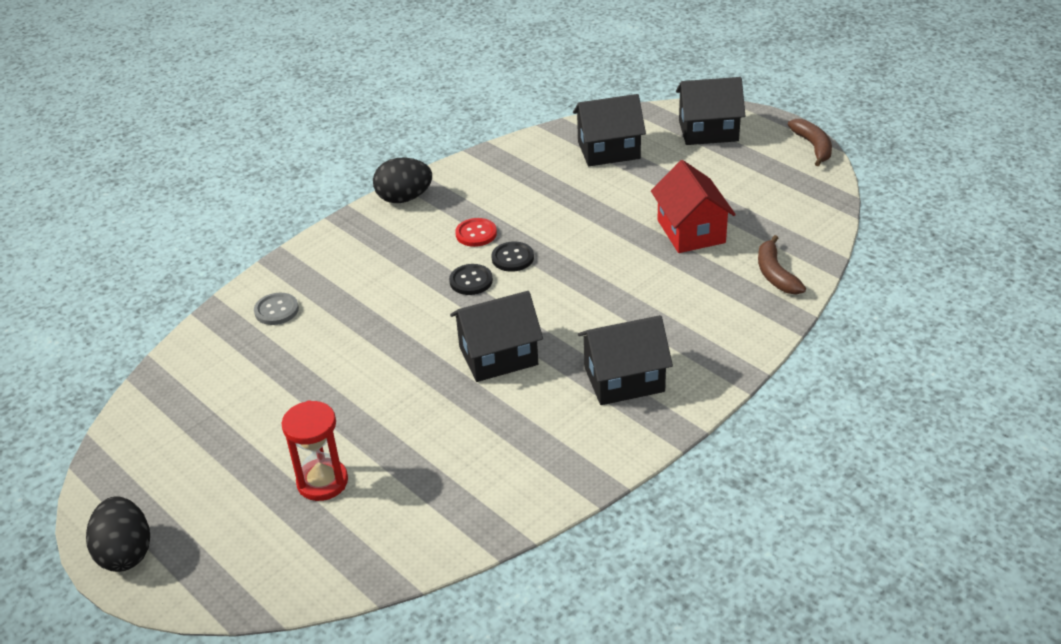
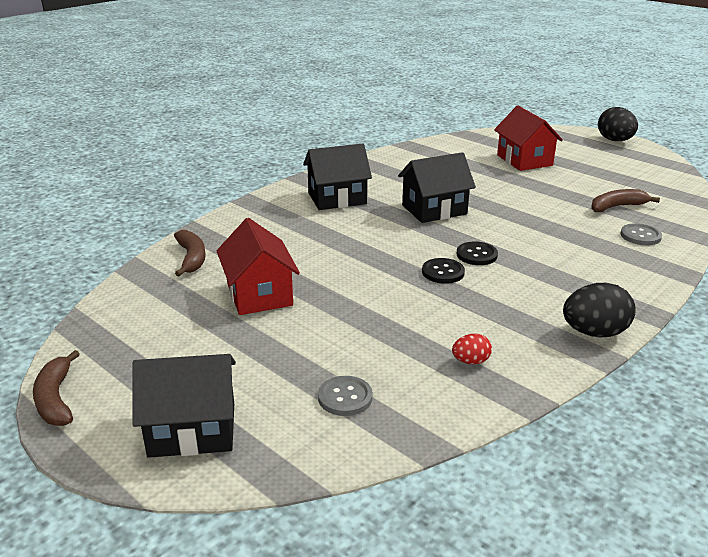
camera: 175 degrees right, 10 degrees down
red hourglass [282,400,348,501] -> red house [494,106,563,171]
red button [455,218,497,247] -> none
black house [573,94,646,166] -> grey button [318,376,373,416]
none -> red egg [452,333,492,364]
none -> brown banana [591,189,660,212]

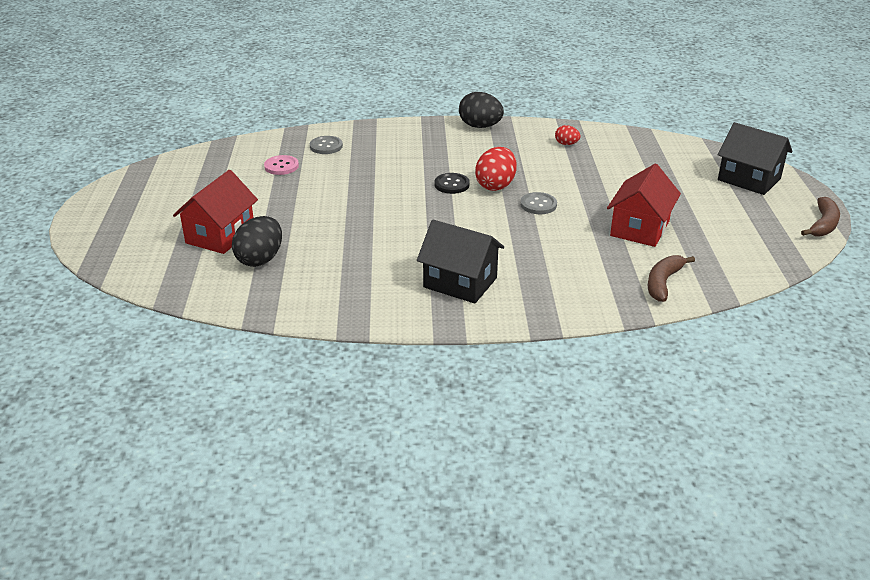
camera: 135 degrees left, 5 degrees up
grey button [318,376,373,416] -> grey button moved to [520,192,557,214]
black house [398,152,476,223] -> none
black button [422,258,465,284] -> red egg [475,147,517,191]
brown banana [591,189,660,212] -> pink button [264,155,299,175]
black egg [598,107,638,141] -> black egg moved to [232,216,282,267]

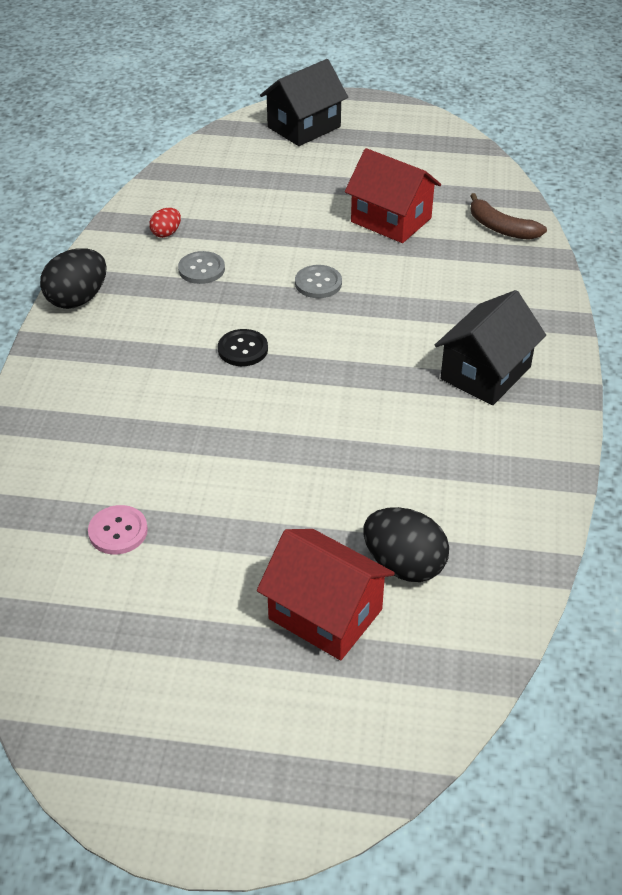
camera: 80 degrees left, 10 degrees up
grey button [310,136,343,154] -> grey button moved to [178,251,225,284]
red egg [475,147,517,191] -> none
brown banana [801,197,840,237] -> none

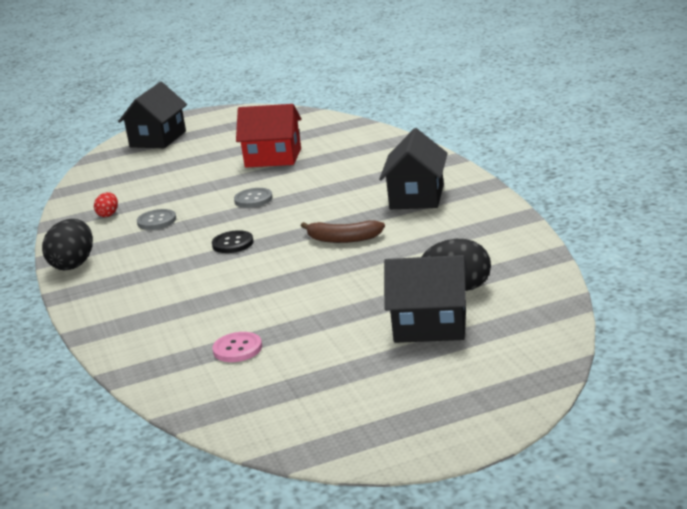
camera: 25 degrees left, 20 degrees down
red house [257,529,395,660] -> black house [384,255,468,343]
brown banana [470,193,547,240] -> brown banana moved to [301,220,385,243]

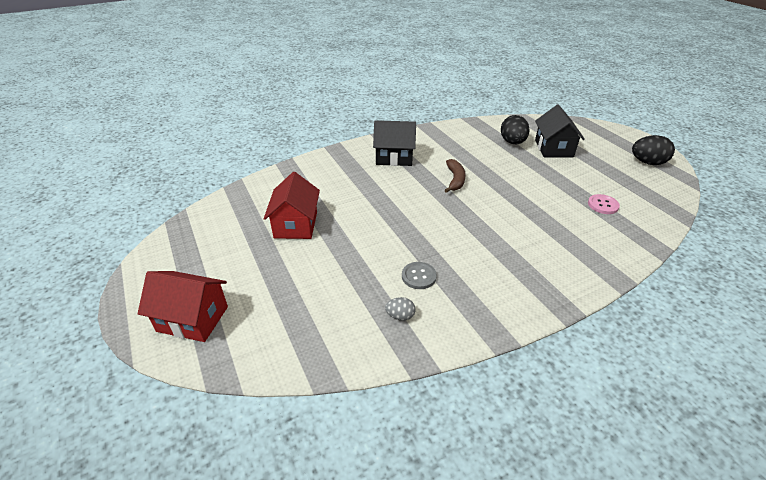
camera: 100 degrees left, 15 degrees up
black egg [42,219,93,270] -> black egg moved to [632,135,675,165]
red egg [94,192,118,217] -> grey egg [385,297,415,321]
black house [118,82,187,148] -> red house [137,271,228,342]
black button [212,230,254,253] -> none
grey button [234,188,273,208] -> none

